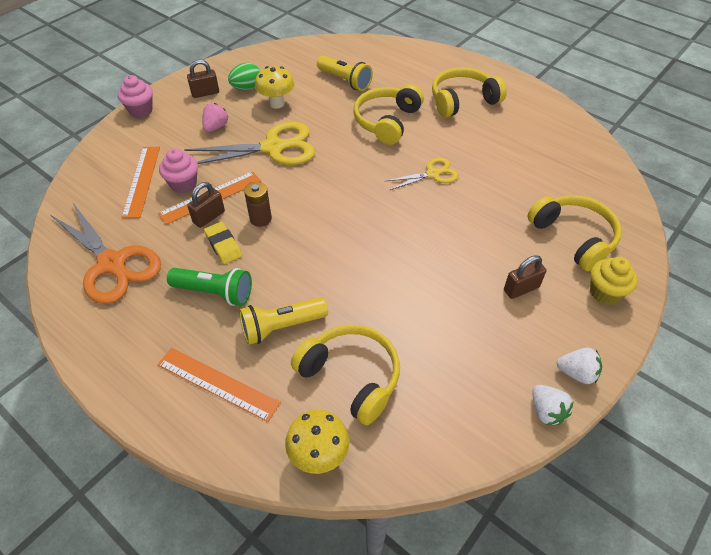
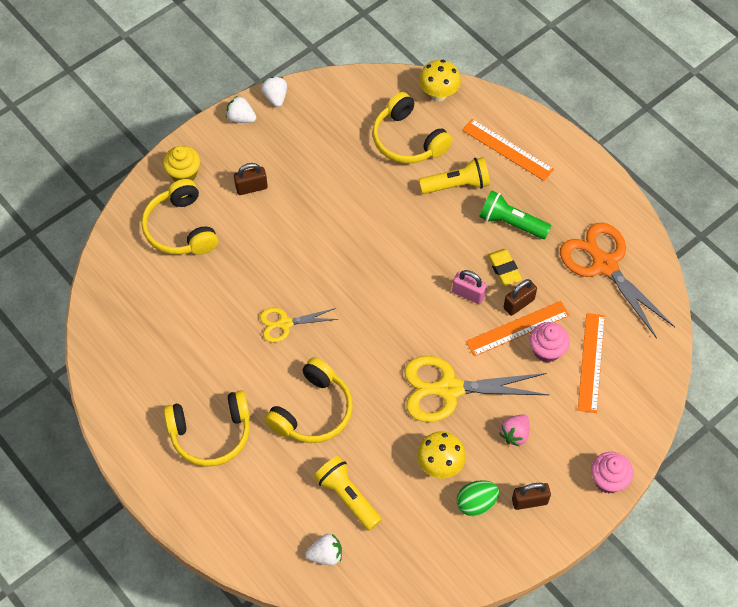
camera: 170 degrees left, 10 degrees up
brown battery [244,182,272,227] -> pink padlock [452,270,487,304]
none -> white strawberry [305,534,342,565]

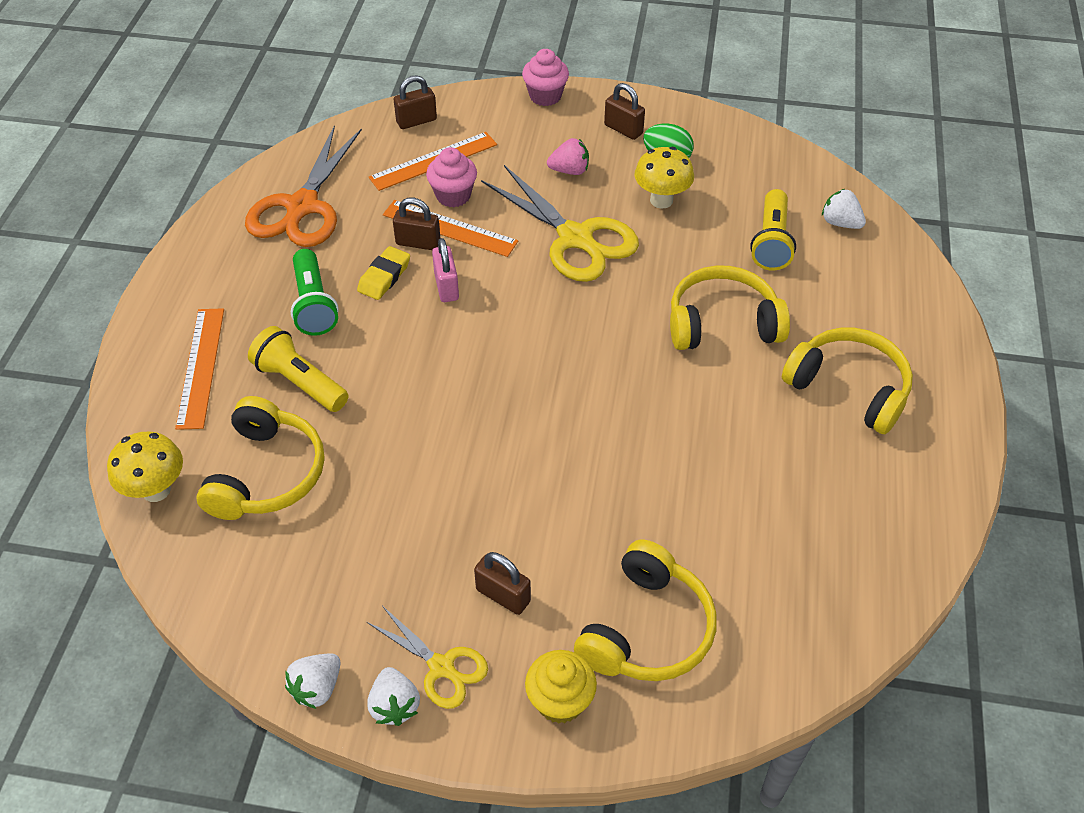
camera: 130 degrees left, 10 degrees down
yellow scissors [260,308,338,343] -> yellow scissors moved to [367,606,488,709]
none -> brown padlock [393,75,437,129]

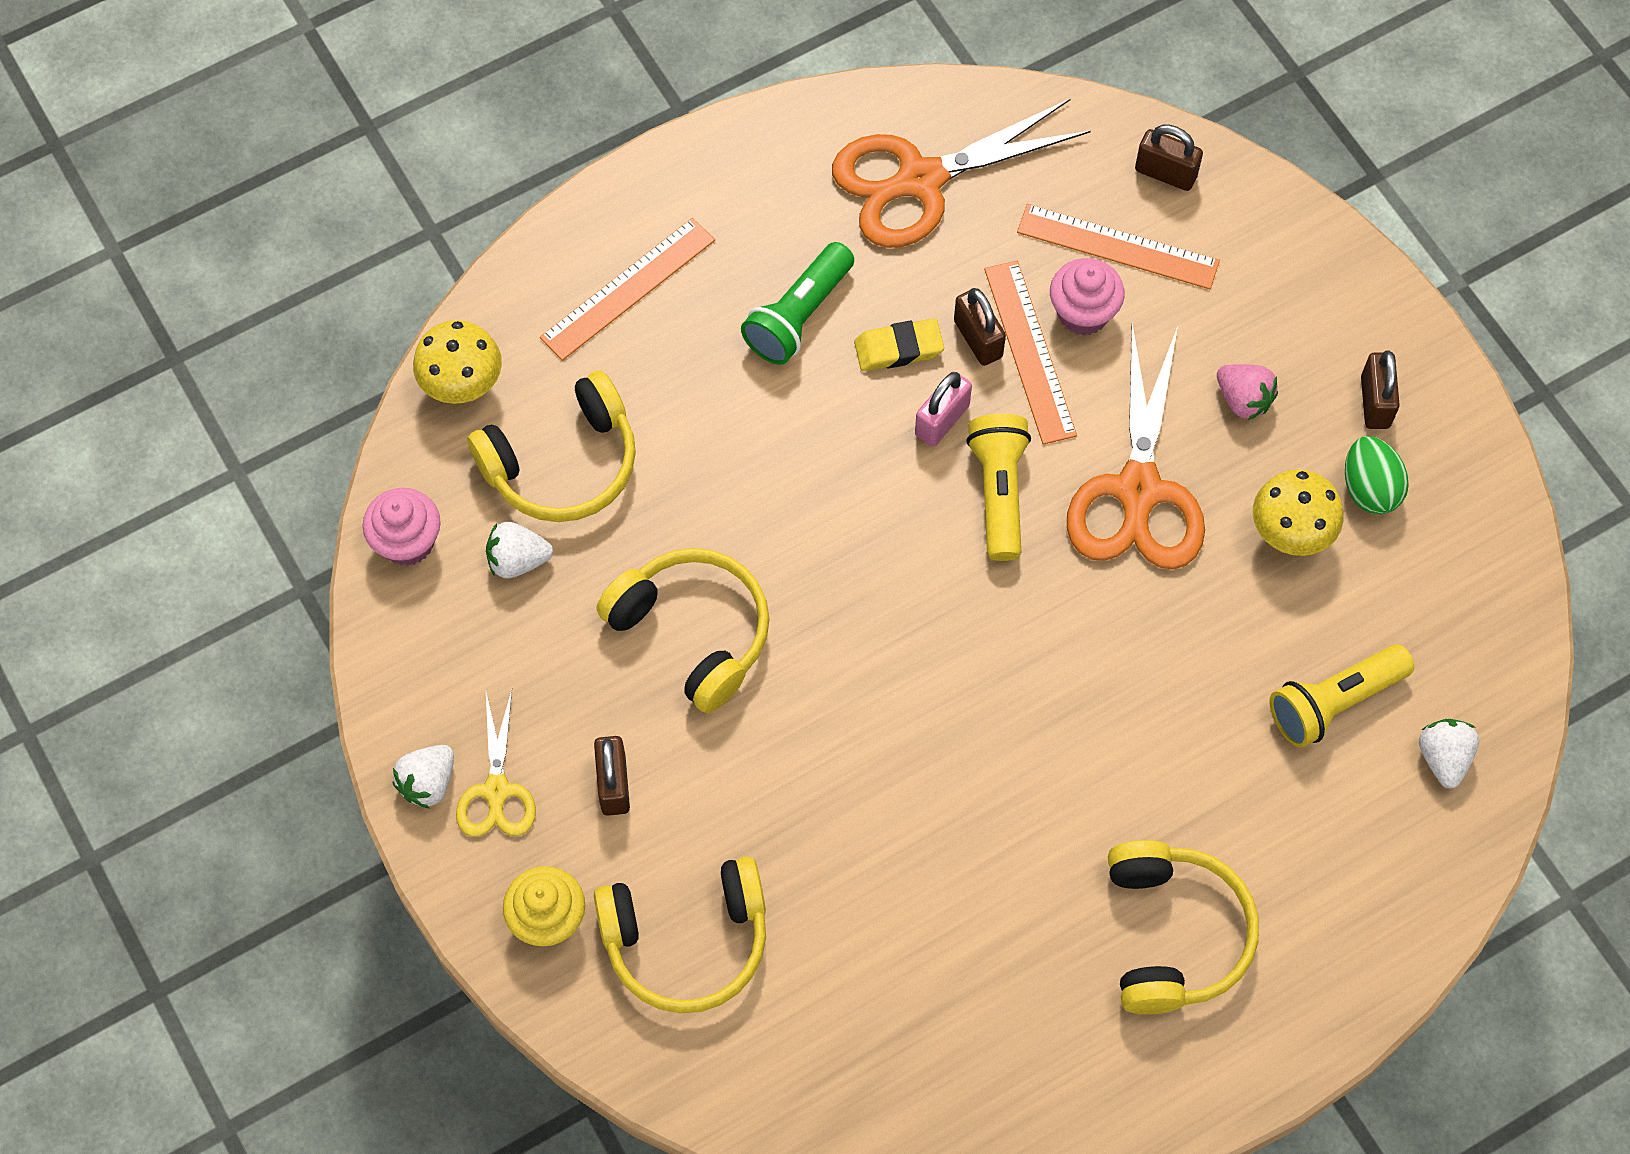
camera: 50 degrees right, 15 degrees up
yellow flashlight [248,326,348,412] -> yellow flashlight moved to [966,414,1031,561]
white strawberry [285,653,341,709] -> white strawberry moved to [486,522,553,578]
yellow scissors [481,165,639,282] -> orange scissors [1067,324,1205,570]
pink cupcake [522,49,569,106] -> pink cupcake moved to [363,488,441,566]
yellow headphones [670,265,790,350] -> yellow headphones moved to [596,548,770,713]

